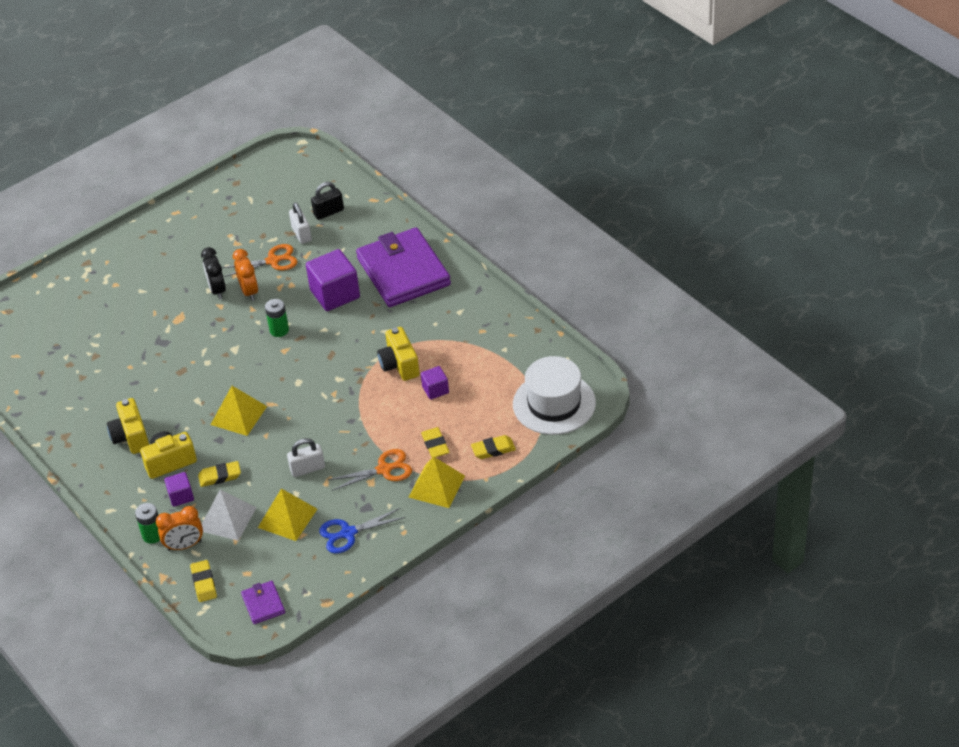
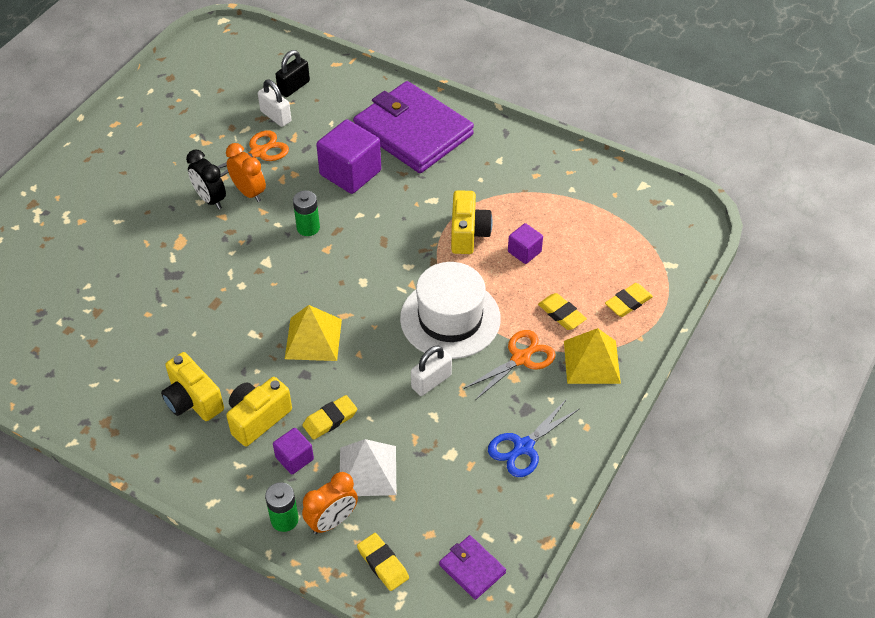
camera: 25 degrees left, 5 degrees up
yellow pyramid [258,488,317,541] -> none
yellow camera [377,327,420,381] -> yellow camera turned 135 degrees counterclockwise [451,190,492,254]
white hat [513,356,596,435] -> white hat moved to [400,262,501,359]

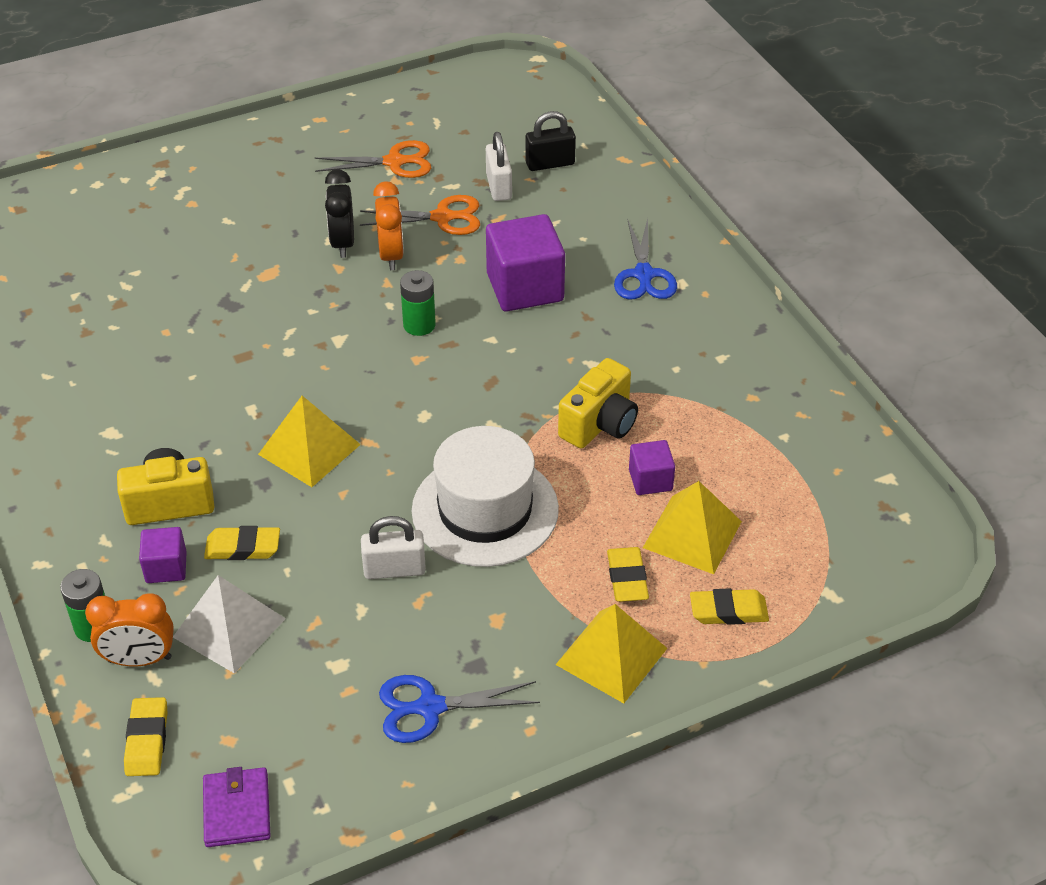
camera: 35 degrees right, 5 degrees down
yellow camera [161,352,224,421] -> none
purple wallet [353,81,474,173] -> blue scissors [614,218,677,300]
orange scissors [464,330,556,400] -> orange scissors moved to [315,140,431,178]
none -> yellow pyramid [643,481,742,574]

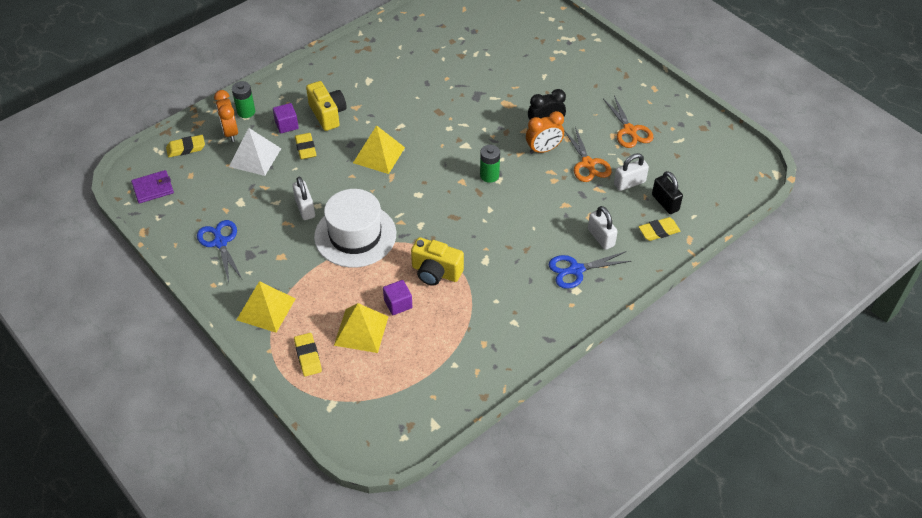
camera: 75 degrees right, 5 degrees up
purple cube [486,214,565,311] -> none
yellow eraser [607,547,649,602] -> yellow eraser moved to [638,217,681,241]
none -> white padlock [588,206,618,250]

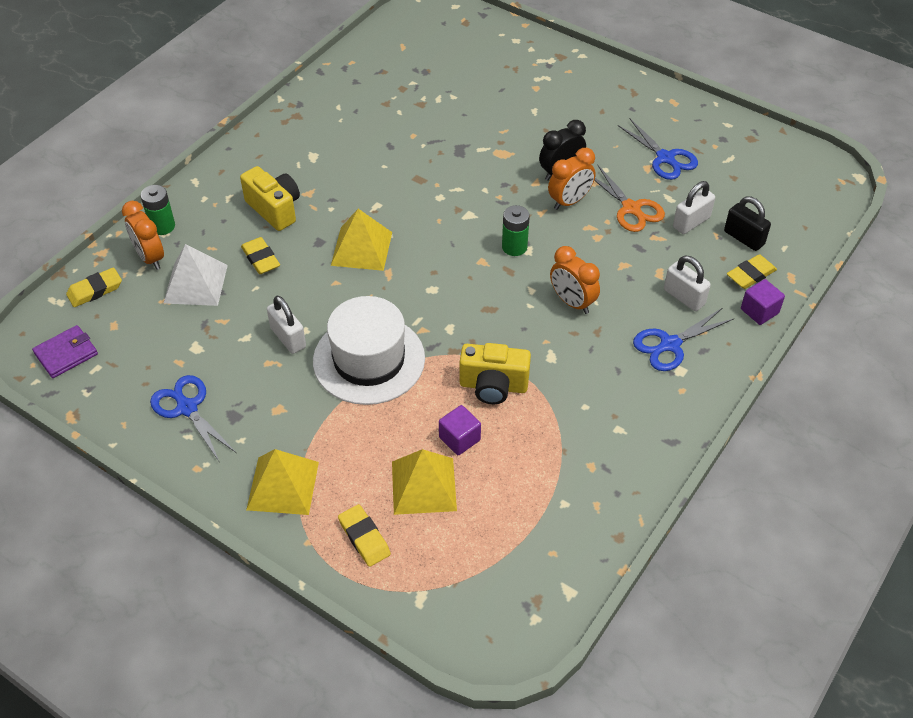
camera: 15 degrees left, 0 degrees up
purple cube [273,103,299,133] -> purple cube moved to [741,279,785,325]
orange scissors [603,95,653,148] -> blue scissors [618,119,698,180]
none -> orange clock [550,246,600,314]

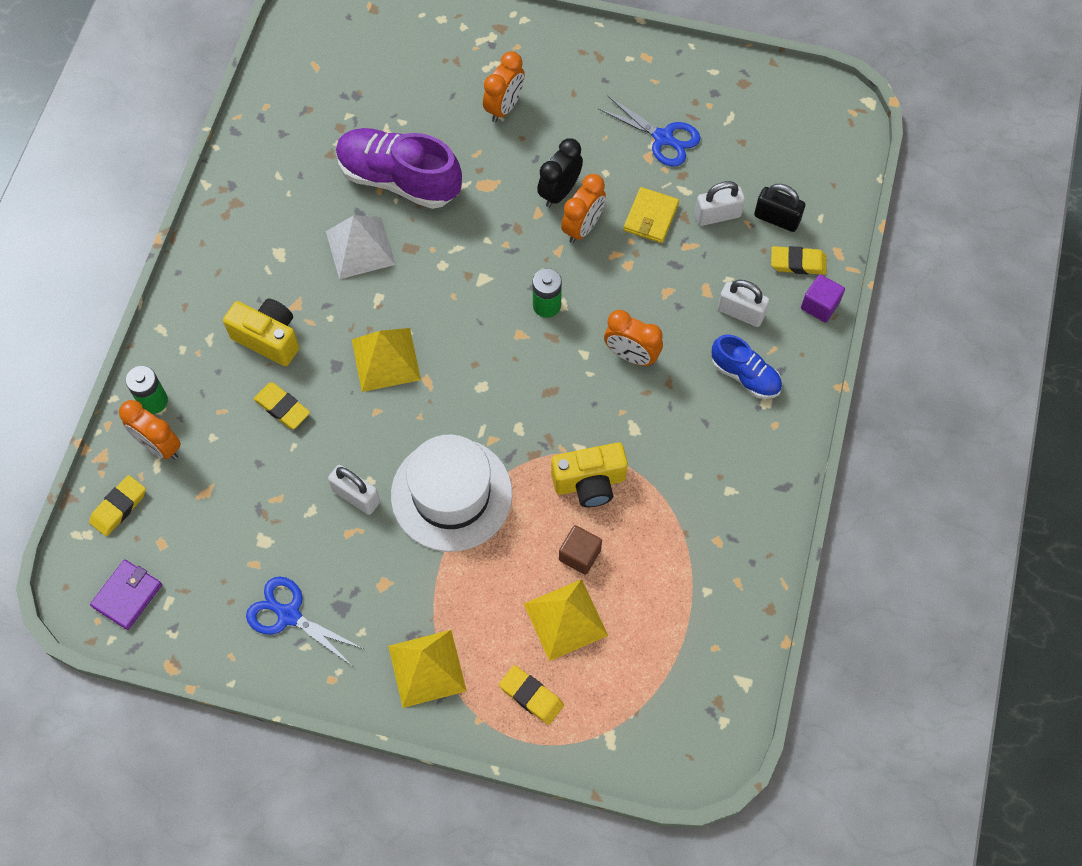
camera: 20 degrees left, 15 degrees up
white pyramid [164,244,228,306] -> white pyramid moved to [326,215,396,279]
purple cube [439,405,481,455] -> brown cube [559,525,602,575]
orange scissors [594,165,665,232] -> yellow wallet [623,187,679,243]
blue scissors [633,308,734,371] -> blue shoe [712,334,782,399]
white padlock [673,181,715,234] -> white padlock turned 45 degrees clockwise [695,181,745,226]
yellow eraser [727,254,777,289] -> yellow eraser turned 60 degrees clockwise [771,246,827,275]
none -> purple shoe [336,128,462,209]
none -> orange clock [483,51,525,122]

